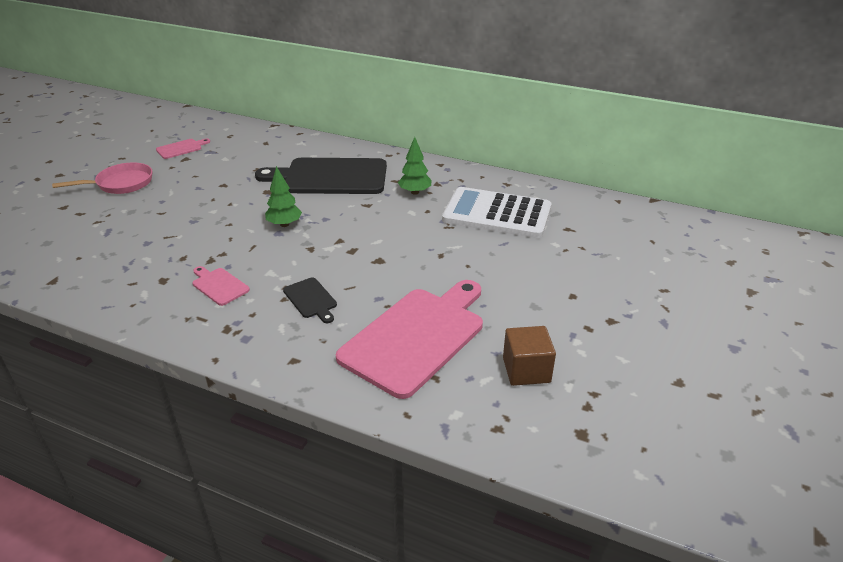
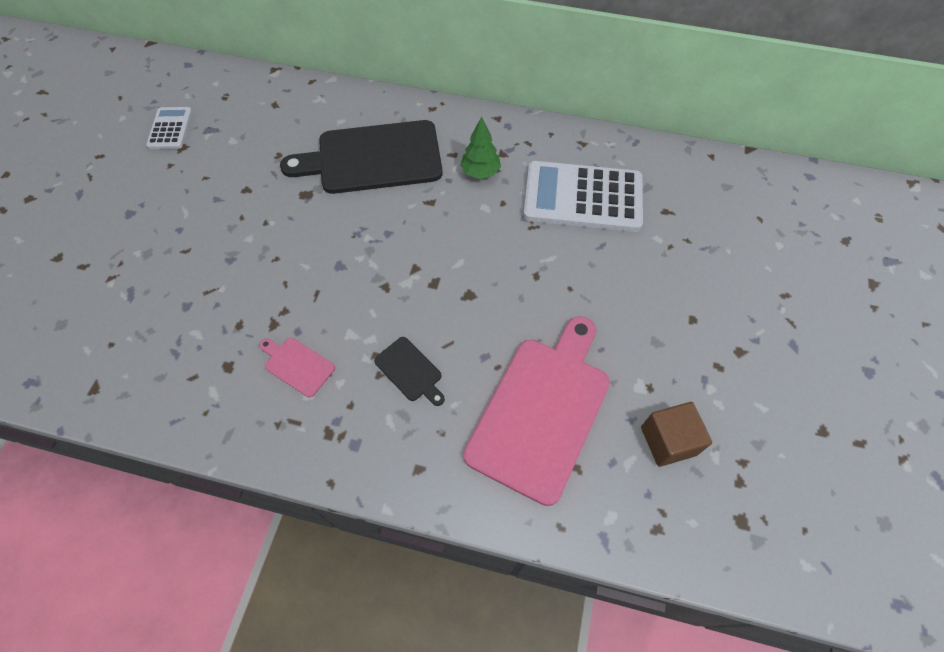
camera: 10 degrees left, 25 degrees up
pink pan [52,163,152,194] -> none
pink cutting board [156,139,210,159] -> white calculator [146,107,192,149]
green tree [265,166,302,227] -> none

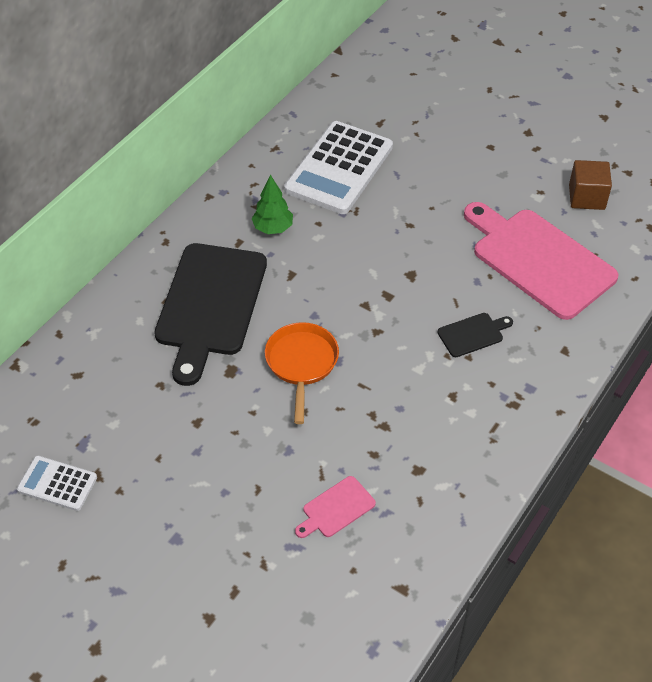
camera: 70 degrees left, 10 degrees down
pink cutting board [259,338,335,397] -> pink cutting board moved to [295,476,376,538]
none -> orange pan [265,322,339,424]

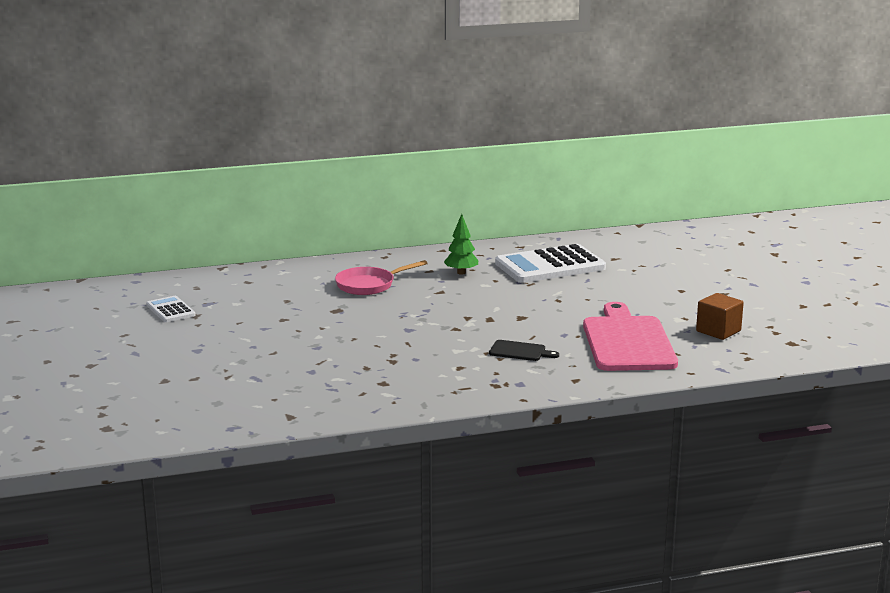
camera: 40 degrees right, 30 degrees down
black cutting board [154,243,267,386] -> pink pan [335,260,428,295]
orange pan [265,322,339,424] -> none
pink cutting board [295,476,376,538] -> none

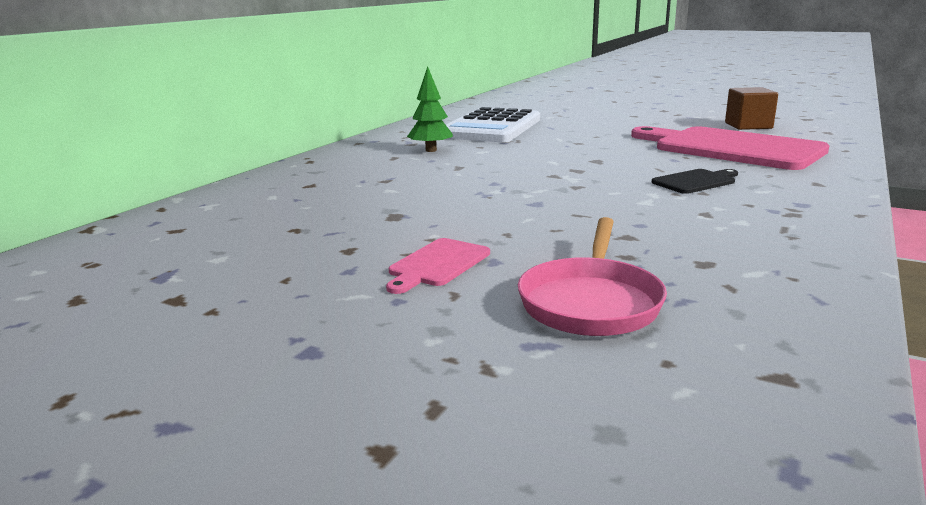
camera: 45 degrees left, 0 degrees up
white calculator [146,296,196,322] -> none
pink pan [335,260,428,295] -> pink pan moved to [518,217,667,336]
none -> pink cutting board [386,238,490,294]

